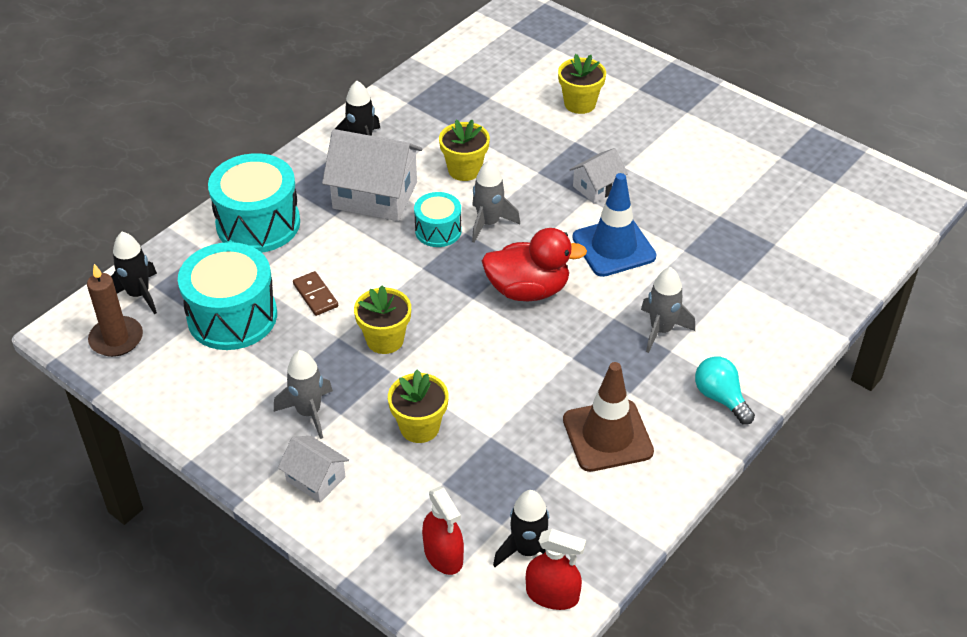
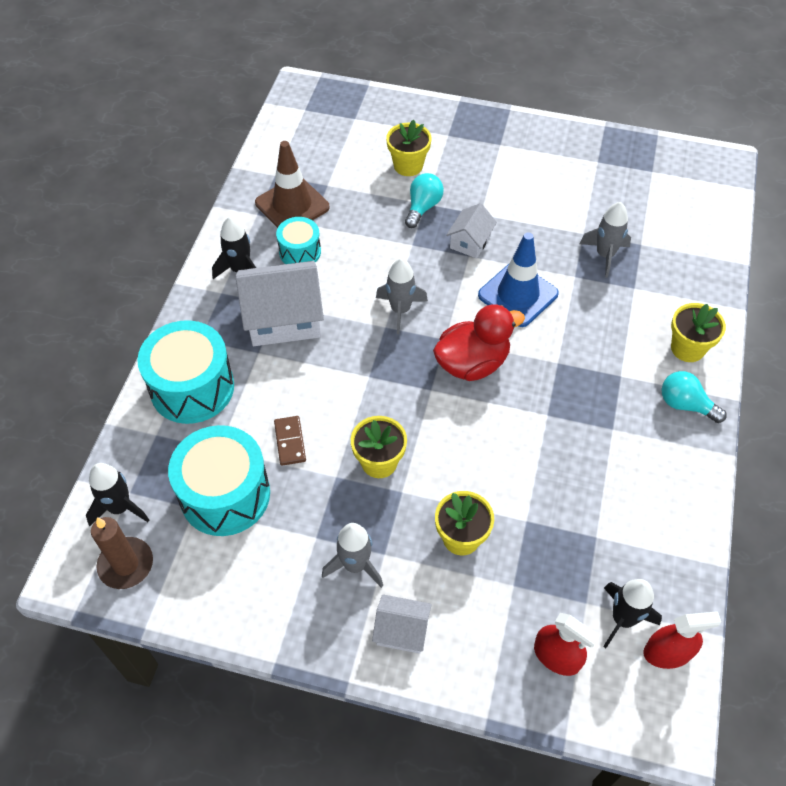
camera: 25 degrees left, 10 degrees up
brown domino [293,271,338,316] -> brown domino turned 45 degrees clockwise [274,416,306,466]
turquoise drum [414,192,462,247] -> turquoise drum moved to [276,217,321,264]
yellow flower pot [439,120,490,181] -> yellow flower pot moved to [671,303,726,362]
brown traffic cone [563,362,654,472] -> brown traffic cone moved to [255,141,330,228]
grey rocket [641,267,695,353] -> grey rocket moved to [580,202,631,278]
none -> turquoise light bulb [405,173,444,228]

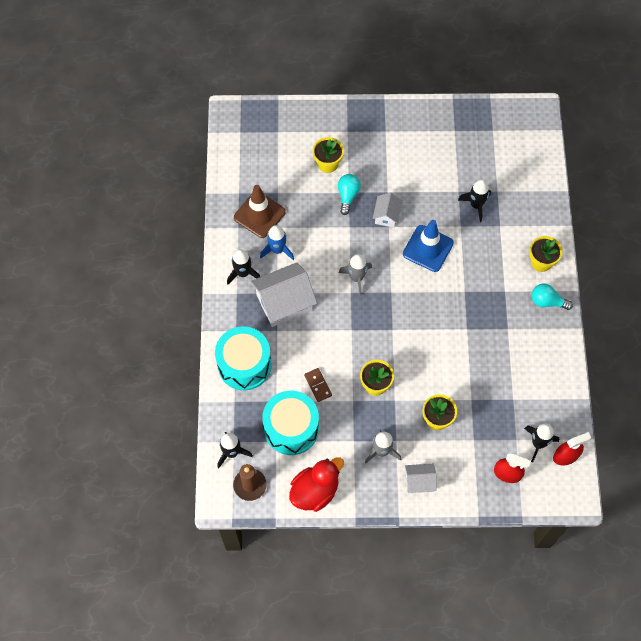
camera: 15 degrees left, 10 degrees up
turquoise drum [276,217,321,264] -> blue rocket [260,225,294,260]
red duck [433,304,525,381] -> red duck moved to [289,457,344,512]
grey rocket [580,202,631,278] -> black rocket [458,179,491,222]

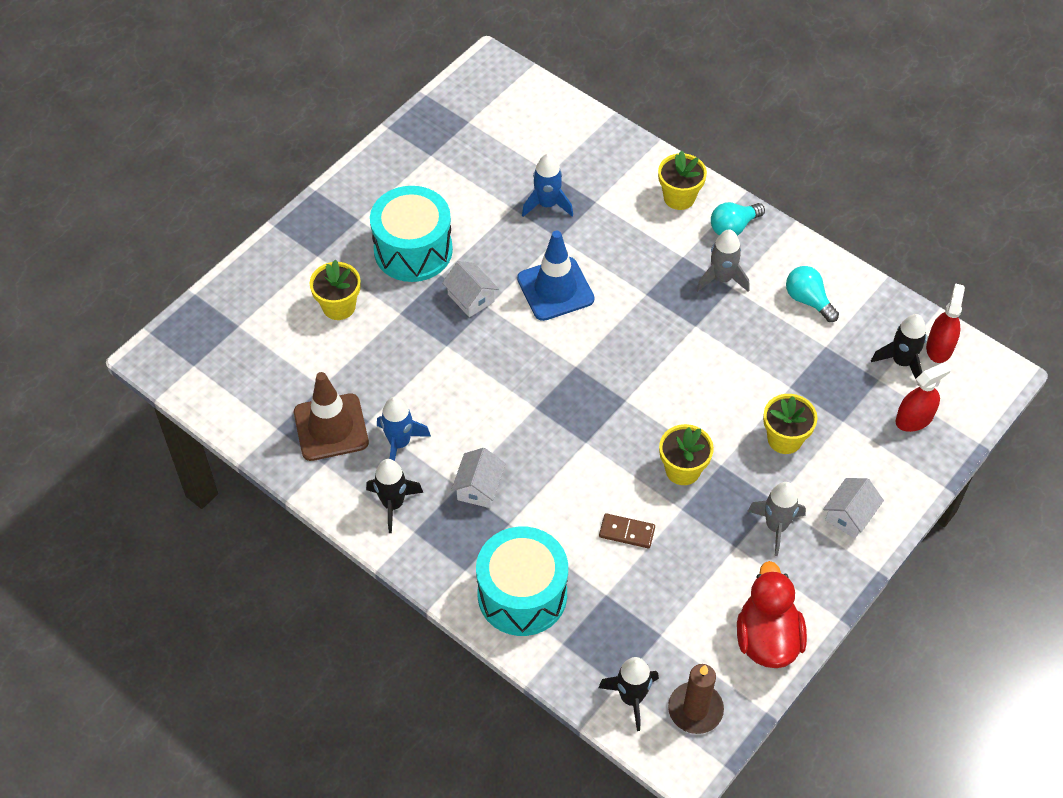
camera: 50 degrees left, 10 degrees down
white house [251,262,317,327] -> white house [451,448,506,508], size x0.54
turquoise drum [263,391,319,455] -> turquoise drum moved to [370,186,453,282]
turquoise light bulb [338,174,361,215] -> turquoise light bulb moved to [786,266,839,322]
grey rocket [338,254,372,296] -> grey rocket moved to [696,229,749,292]
black rocket [458,179,491,222] -> blue rocket [522,154,573,217]

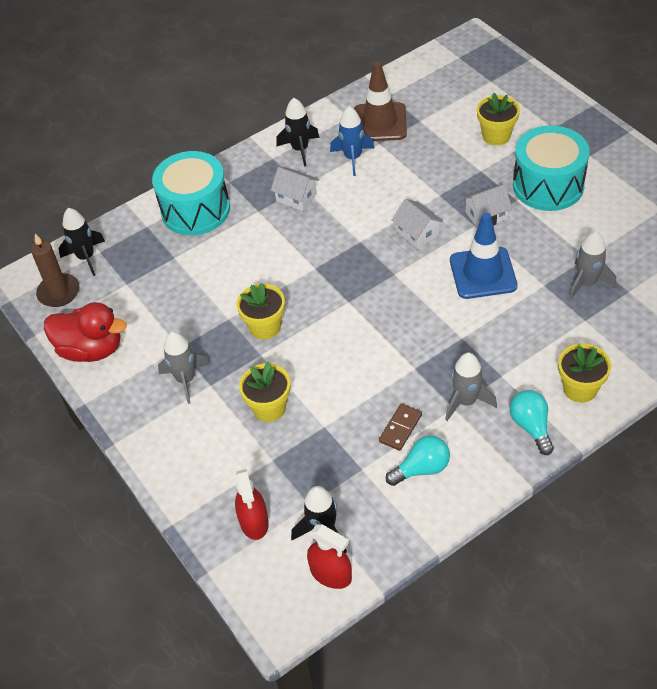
camera: 110 degrees right, 5 degrees down
blue rocket [522,154,573,217] -> grey rocket [569,231,616,300]
brown domino [599,513,655,548] -> brown domino moved to [379,403,422,451]
white house [823,478,884,538] -> white house moved to [392,199,444,249]

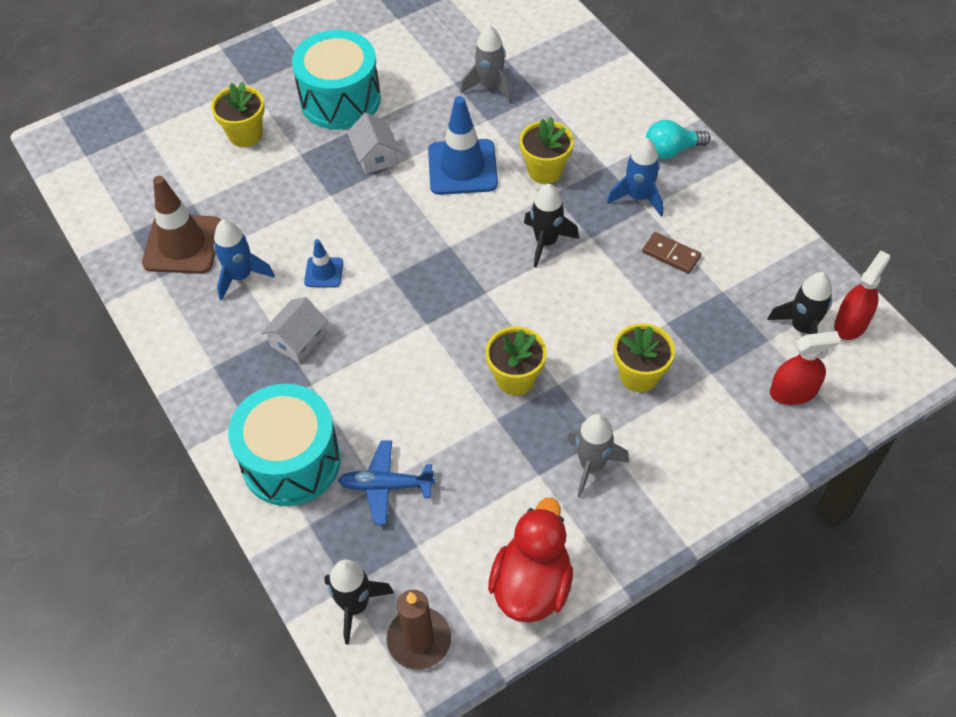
camera: 90 degrees left, 5 degrees up
black rocket [276,98,320,167] -> black rocket moved to [524,184,579,268]
turquoise light bulb [386,436,450,486] -> none
white house [392,199,444,249] -> none
grey rocket [445,352,497,421] -> blue rocket [607,138,663,217]
yellow flower pot [558,343,611,403] -> yellow flower pot moved to [520,117,574,184]
none -> blue traffic cone [304,239,343,288]
none -> blue plane [338,441,435,525]

